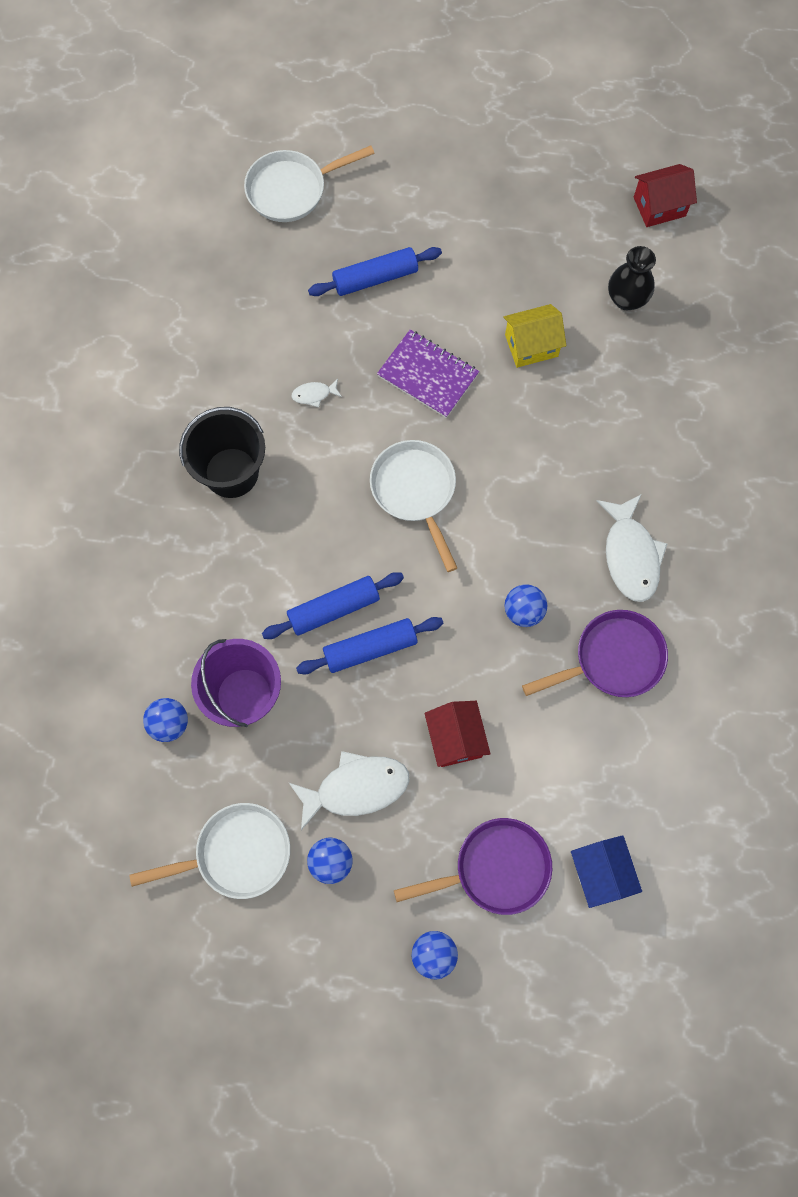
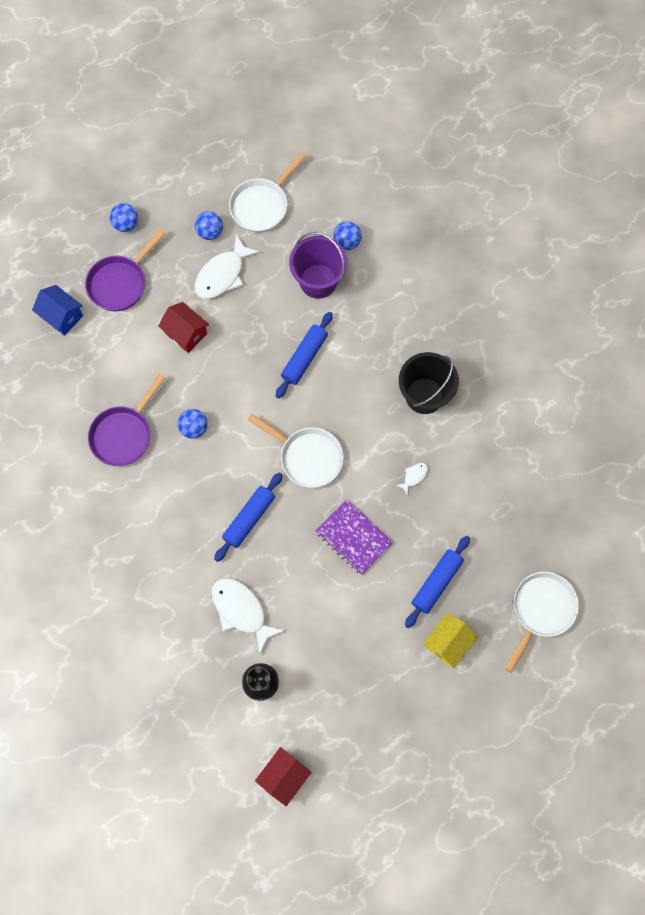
camera: 145 degrees right, 0 degrees up
blue rolling pin [296,617,444,675] -> blue rolling pin moved to [214,472,283,562]
purple notebook [377,330,479,418] -> purple notebook turned 45 degrees clockwise [316,499,393,575]
yellow house [503,304,566,368] -> yellow house moved to [423,613,478,668]
white fish [597,494,667,602] -> white fish moved to [212,578,285,654]

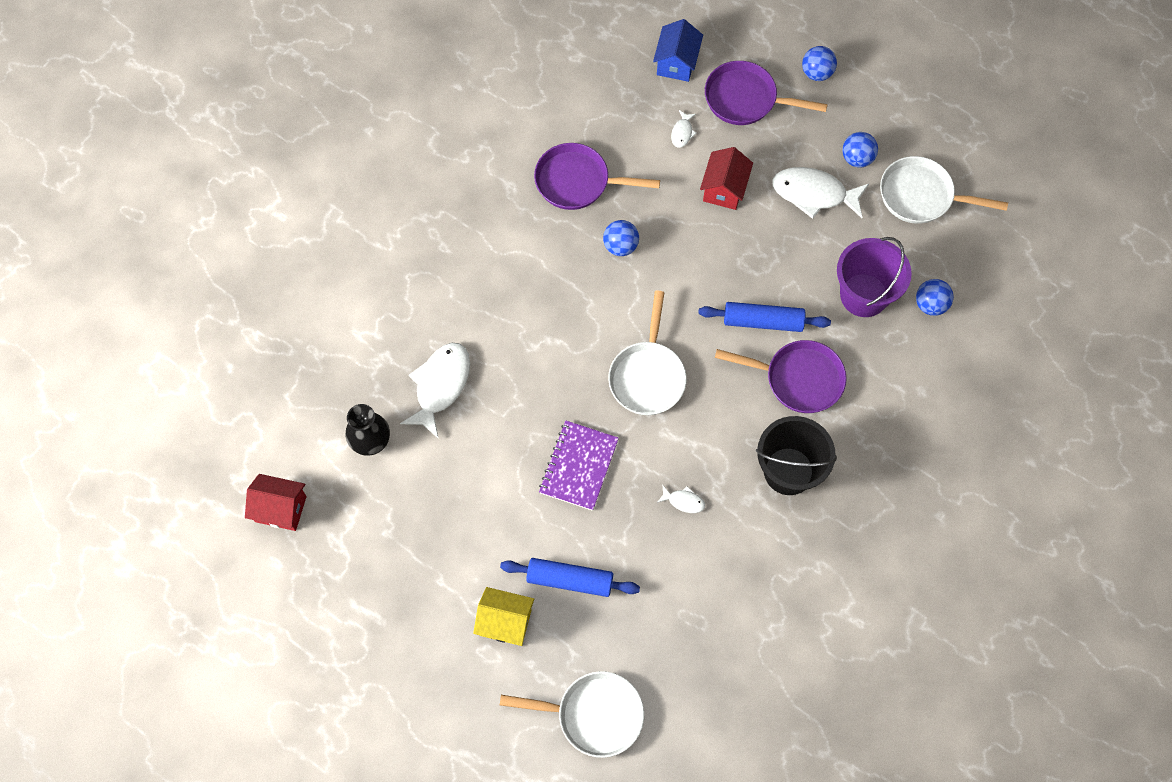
camera: 65 degrees right, 5 degrees down
blue rolling pin [214,472,283,562] -> none
none -> white fish [671,110,697,148]
none -> purple pan [715,340,847,413]

